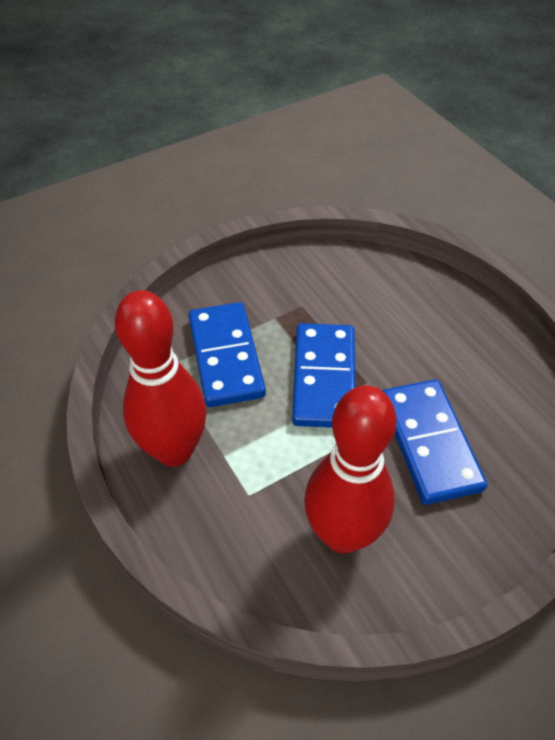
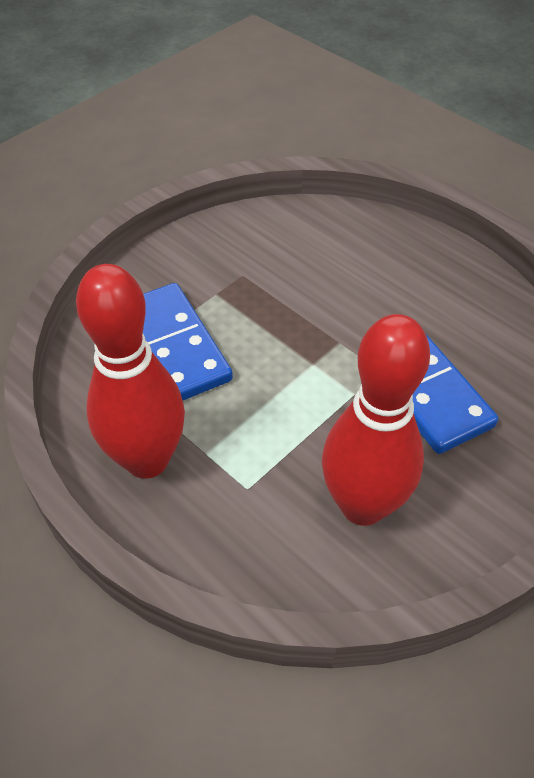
camera: 15 degrees left, 0 degrees up
blue domino [292,323,356,428] -> none

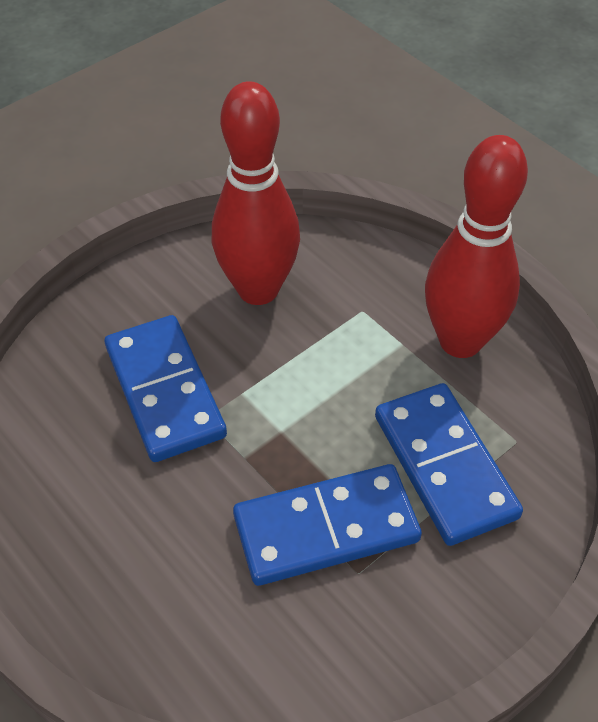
camera: 175 degrees left, 0 degrees up
none -> blue domino [233,464,422,586]

